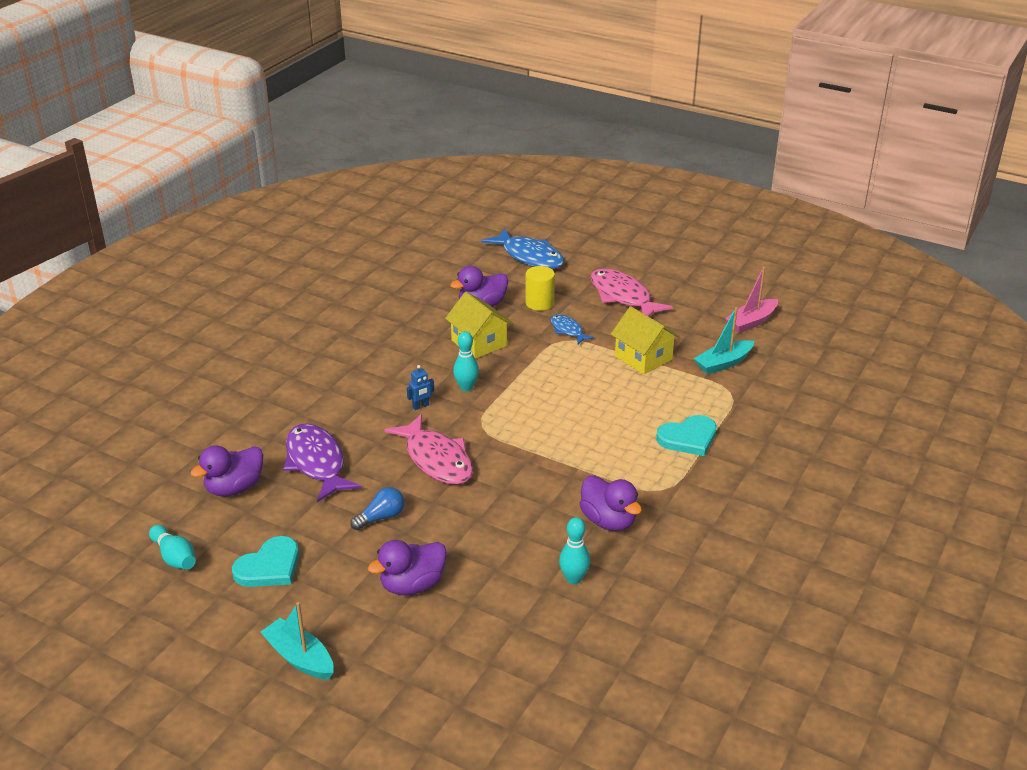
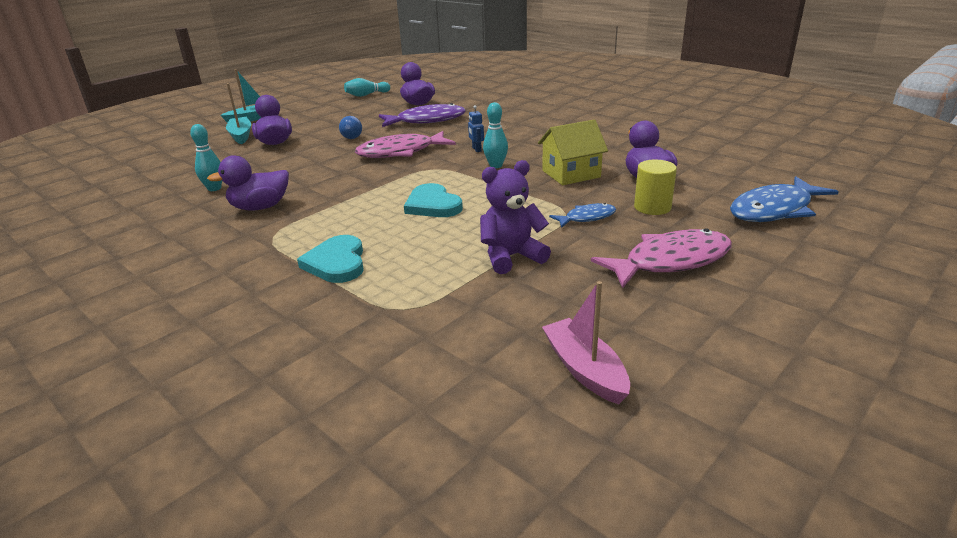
camera: 105 degrees right, 5 degrees down
turquoise heart [232,536,299,587] -> turquoise heart moved to [404,183,463,217]
yellow house [611,306,680,374] -> purple teddy bear [480,160,551,274]
turquoise boat [694,307,754,374] -> turquoise boat moved to [226,83,251,144]

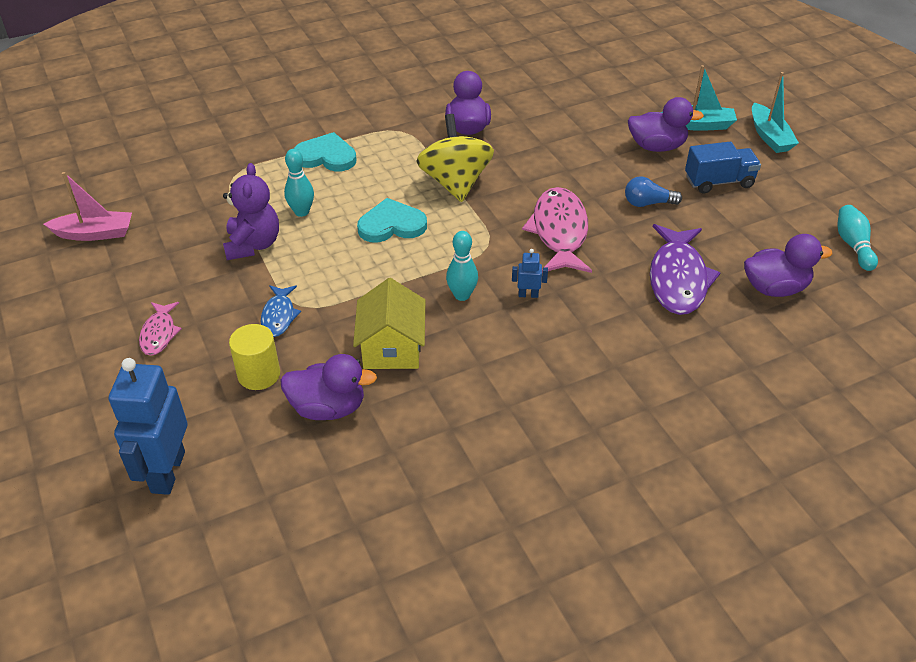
camera: 110 degrees right, 15 degrees up
turquoise bowling pin [190,124,222,191] -> turquoise bowling pin moved to [284,149,314,217]
pink fish [591,228,732,288] -> pink fish [139,302,182,356], size x0.53
blue fish [730,176,839,222] -> blue robot [109,358,187,495]
none -> yellow spinning top [416,114,494,202]
none -> blue truck [685,142,761,194]

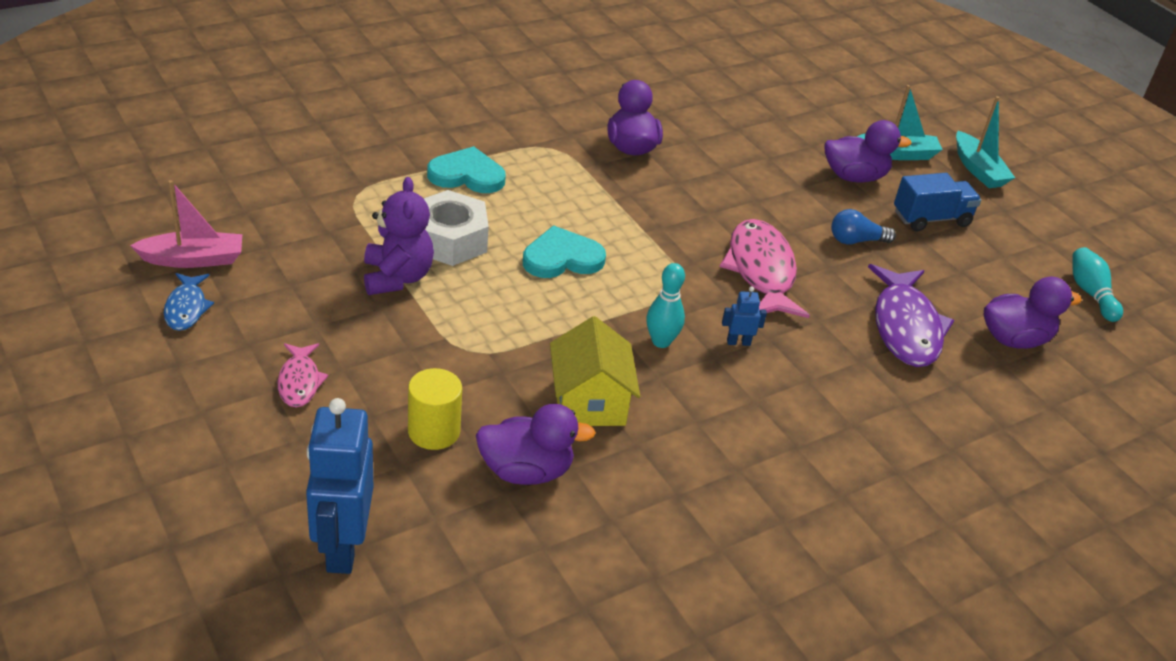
camera: 10 degrees left, 5 degrees down
blue fish [261,285,301,337] -> blue fish moved to [164,273,214,331]
turquoise bowling pin [284,149,314,217] -> white nut [424,190,489,266]
yellow spinning top [416,114,494,202] -> none

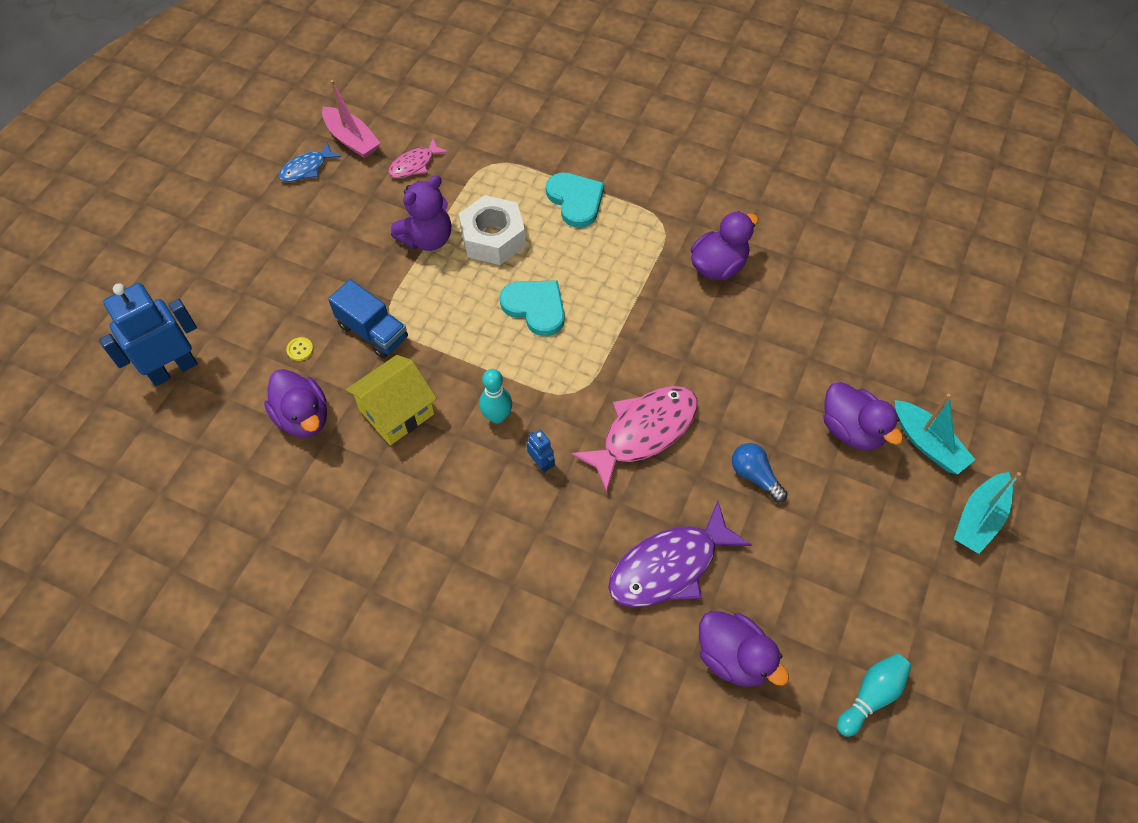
camera: 60 degrees right, 20 degrees up
pink fish [278,343,329,408] -> pink fish moved to [388,138,448,178]
yellow cylinder [408,368,462,450] -> yellow button [286,337,313,361]
blue truck [894,173,981,231] -> blue truck moved to [328,279,408,359]

